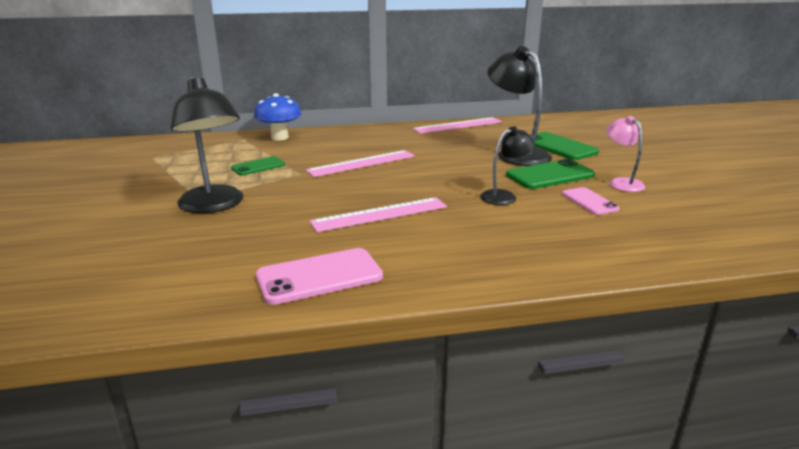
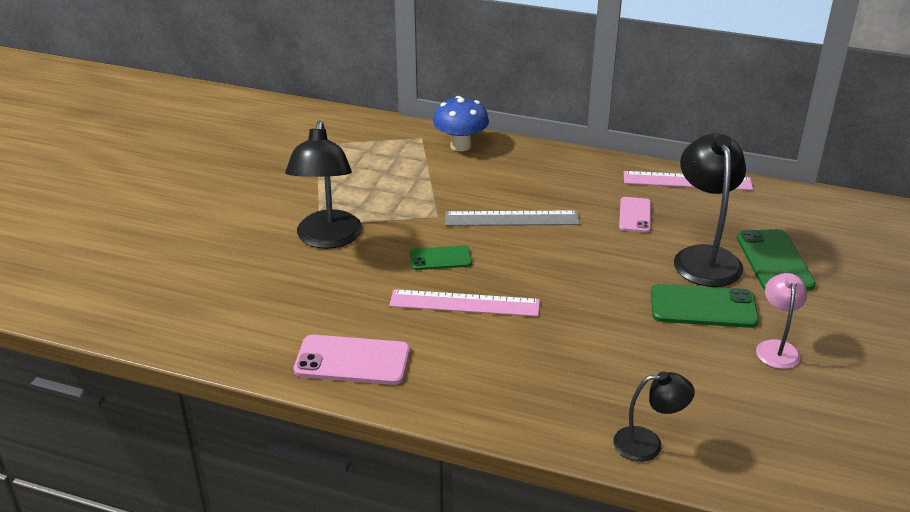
camera: 30 degrees right, 10 degrees up
green phone [231,156,285,175] -> green phone moved to [410,245,472,270]
pink ruler [306,150,415,177] -> grey ruler [445,210,580,226]
black lamp [480,126,535,205] -> black lamp moved to [613,371,695,462]
pink phone [562,187,620,215] -> pink phone moved to [619,197,651,233]

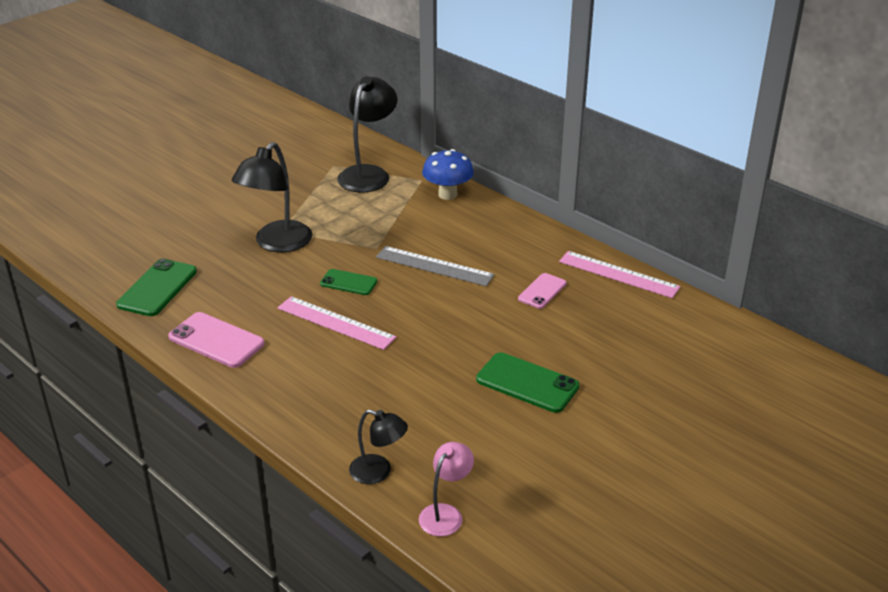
camera: 25 degrees right, 0 degrees up
black lamp [674,133,746,287] -> black lamp moved to [337,76,397,192]
green phone [737,229,816,290] -> green phone moved to [116,259,197,316]
pink lamp [756,273,807,369] -> pink lamp moved to [419,442,474,537]

